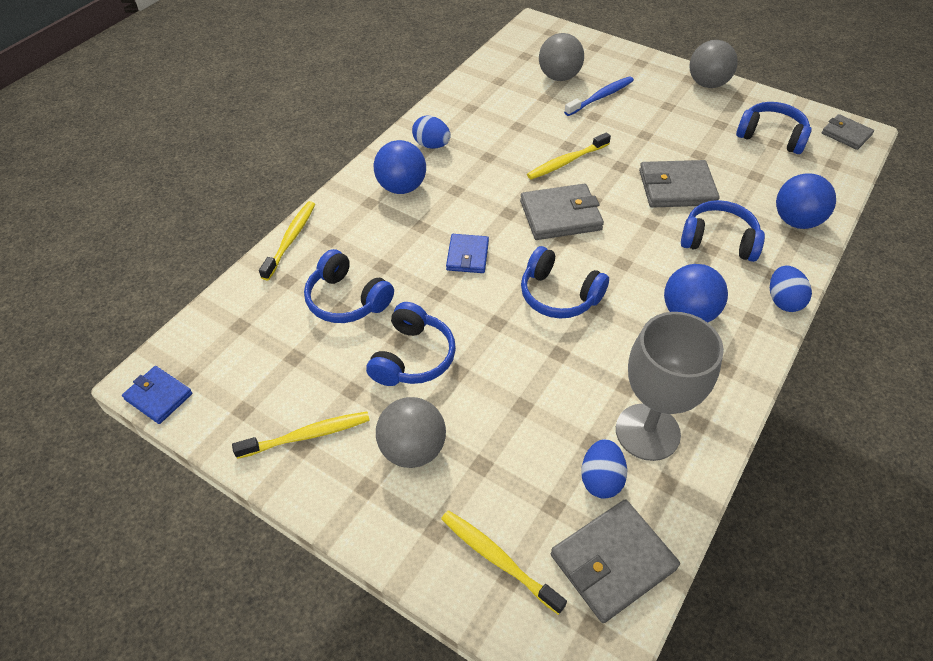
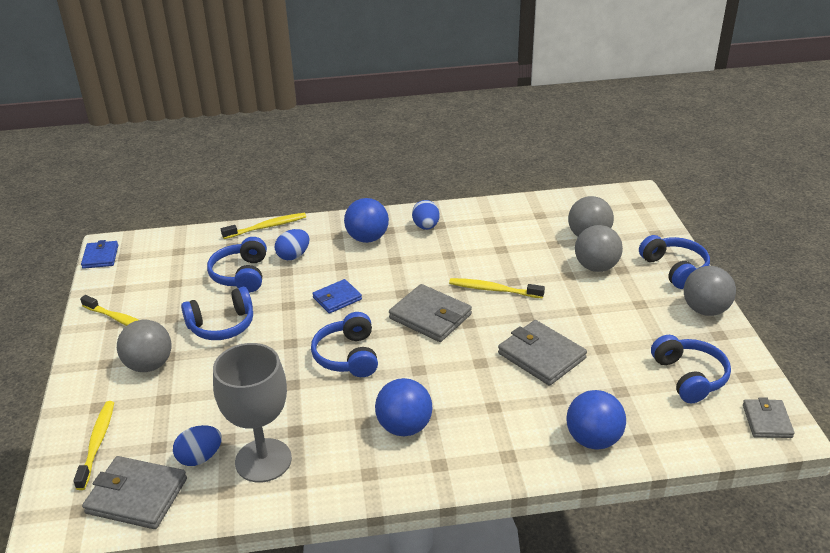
camera: 50 degrees right, 15 degrees down
blue toothbrush [564,76,634,116] -> grey ball [575,225,623,272]
blue headphones [681,200,765,262] -> blue headphones moved to [639,235,710,289]
blue egg [770,265,812,312] -> blue egg moved to [275,229,310,260]

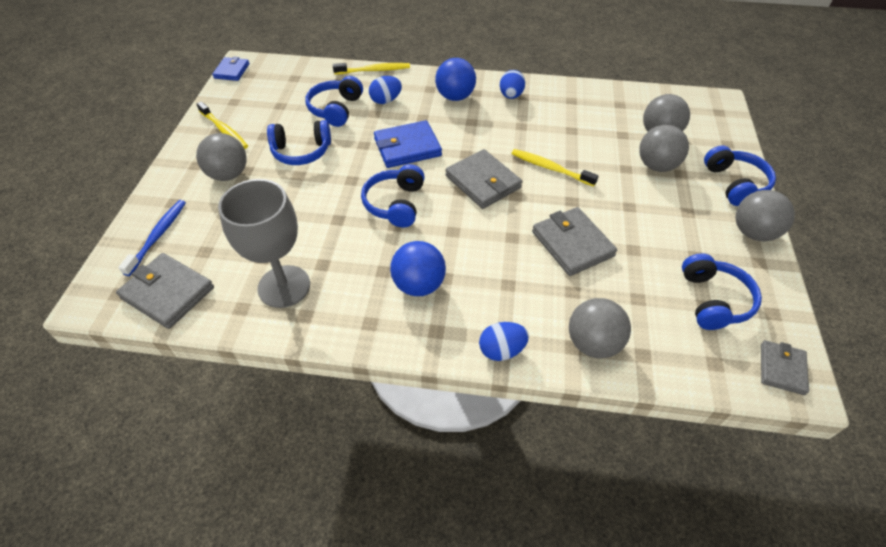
camera: 15 degrees right, 15 degrees up
yellow toothbrush [73,401,114,490] -> blue toothbrush [118,200,186,276]
blue egg [173,425,222,466] -> blue egg moved to [479,322,529,361]
blue wallet [312,279,362,314] -> blue wallet [374,120,442,168], size x1.62
blue ball [566,390,626,450] -> grey ball [569,298,631,358]

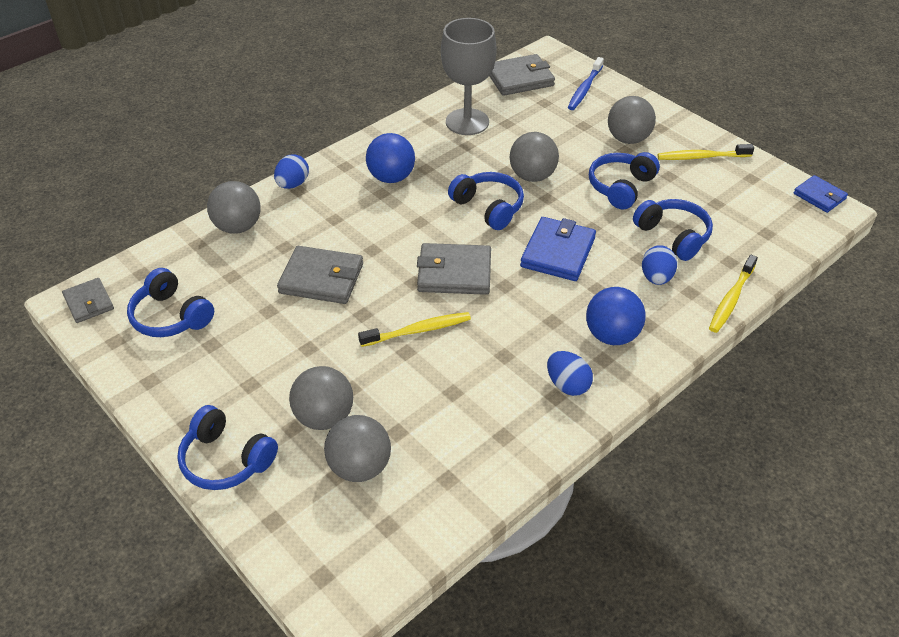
camera: 130 degrees right, 5 degrees down
blue toothbrush [118,200,186,276] -> blue toothbrush turned 60 degrees clockwise [568,57,604,110]
grey ball [735,190,795,241] -> grey ball moved to [510,132,559,182]

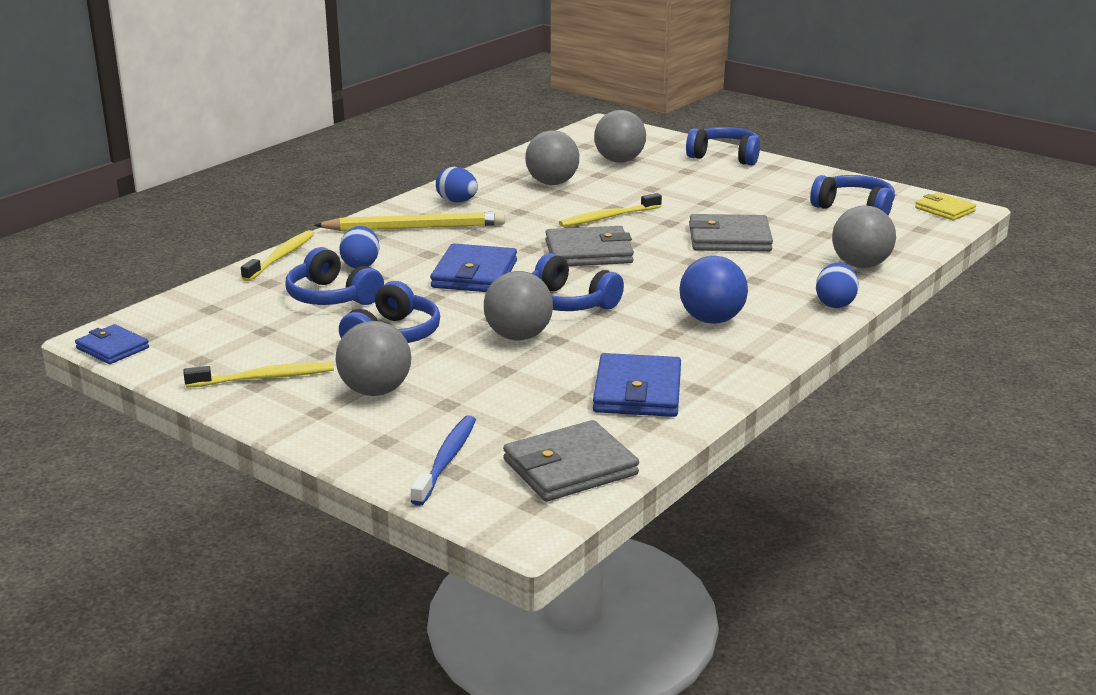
camera: 170 degrees right, 20 degrees down
grey wallet [62,278,114,323] -> yellow wallet [915,192,976,220]
grey ball [289,366,353,430] -> grey ball moved to [525,130,579,185]
grey goblet [441,18,497,135] -> blue wallet [593,353,681,417]
blue ball [586,287,646,345] -> yellow pencil [314,212,505,231]

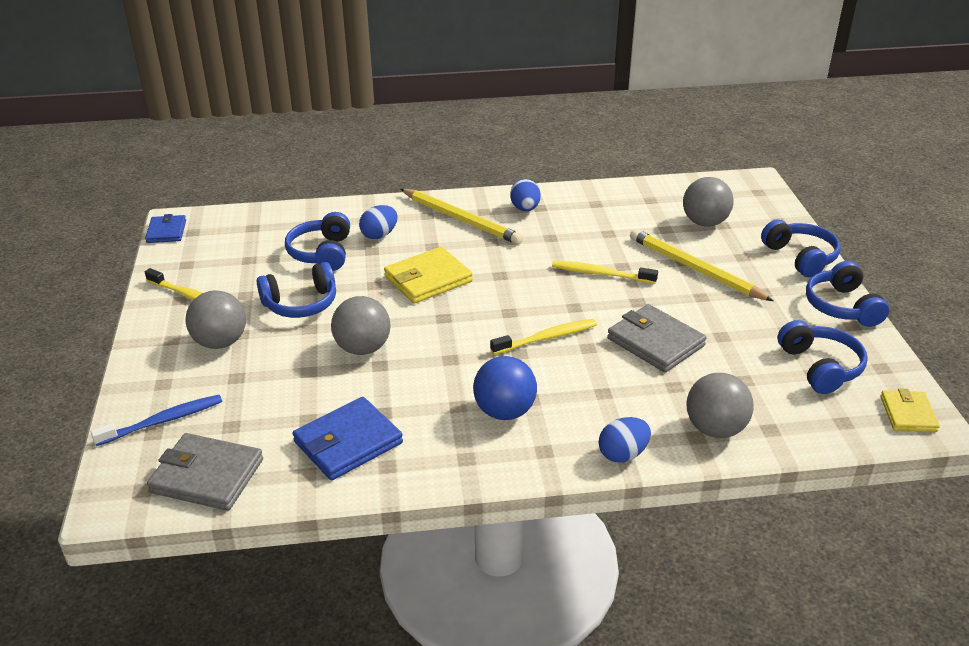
camera: 45 degrees right, 10 degrees up
yellow toothbrush [241,230,314,282] -> yellow toothbrush moved to [490,319,597,354]
blue wallet [430,243,517,292] -> yellow wallet [384,247,473,304]
grey ball [525,130,579,185] -> none
blue headphones [531,253,624,311] -> blue headphones moved to [806,261,889,327]
grey wallet [545,226,634,266] -> none
none -> yellow pencil [630,229,774,301]

